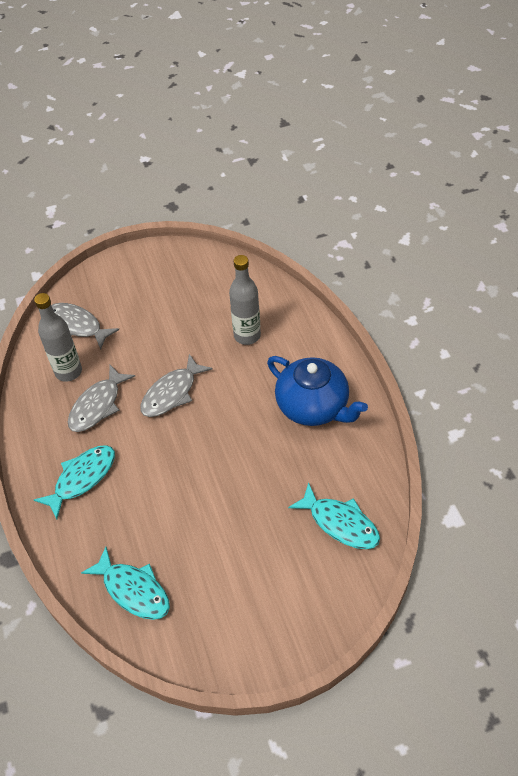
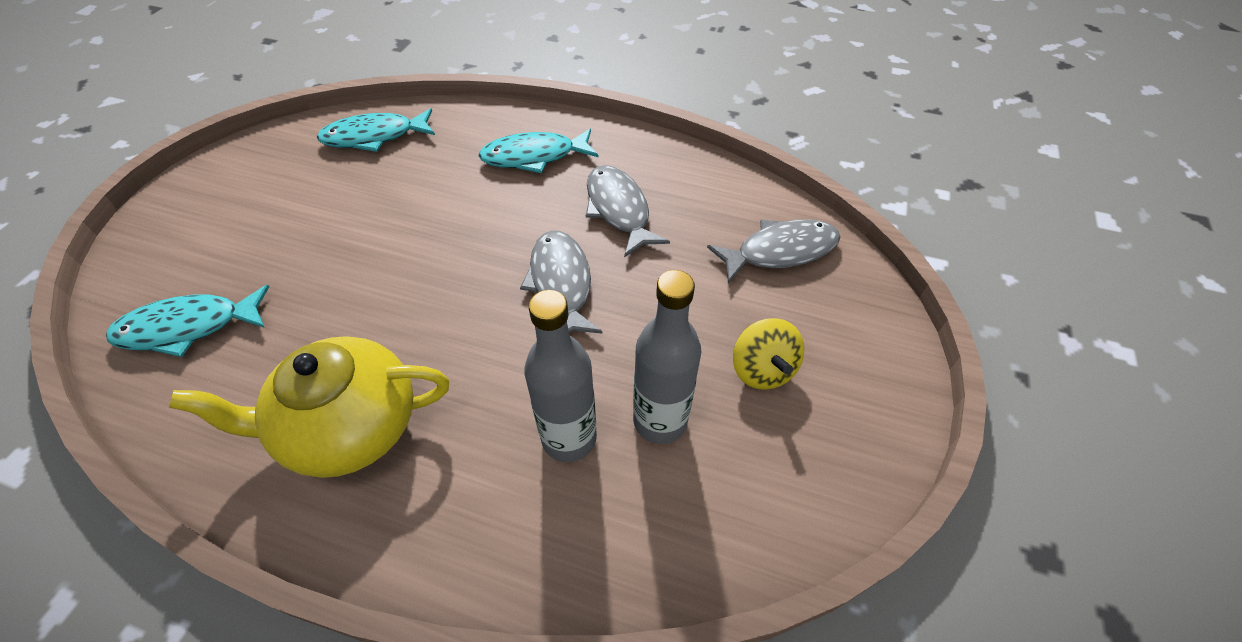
camera: 125 degrees right, 0 degrees up
grey bottle [34,293,82,382] -> grey bottle moved to [633,270,701,444]
turquoise fish [34,445,115,519] -> turquoise fish turned 90 degrees clockwise [478,129,598,173]
blue teapot [267,356,368,426] -> yellow teapot [169,336,449,478]
none -> yellow spinning top [733,318,804,390]

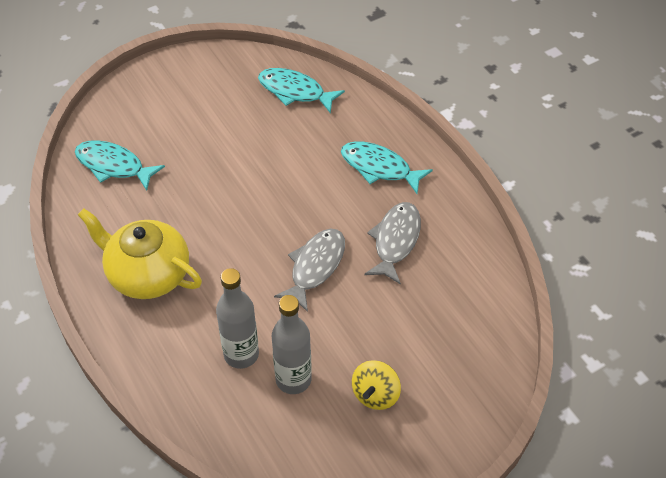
camera: 40 degrees right, 0 degrees up
grey fish [707,219,841,283] -> none

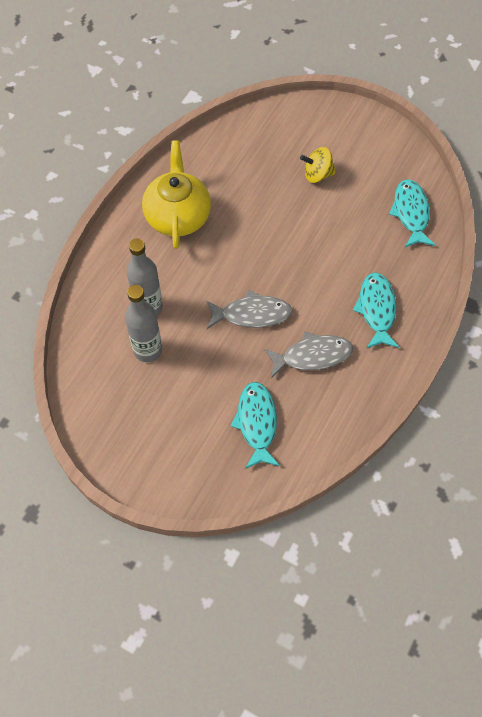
camera: 60 degrees right, 10 degrees up
turquoise fish [75,140,165,191] -> turquoise fish moved to [231,382,280,469]
yellow spinning top [352,360,401,410] -> yellow spinning top moved to [300,147,336,183]

